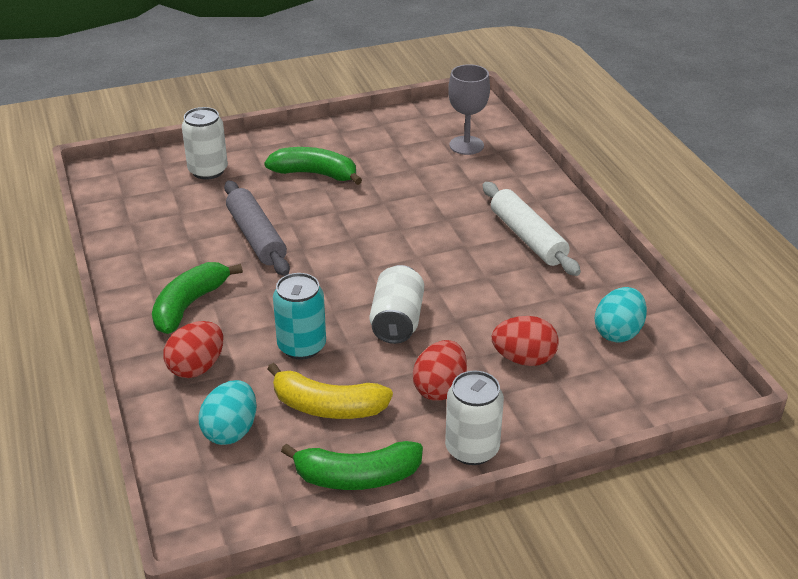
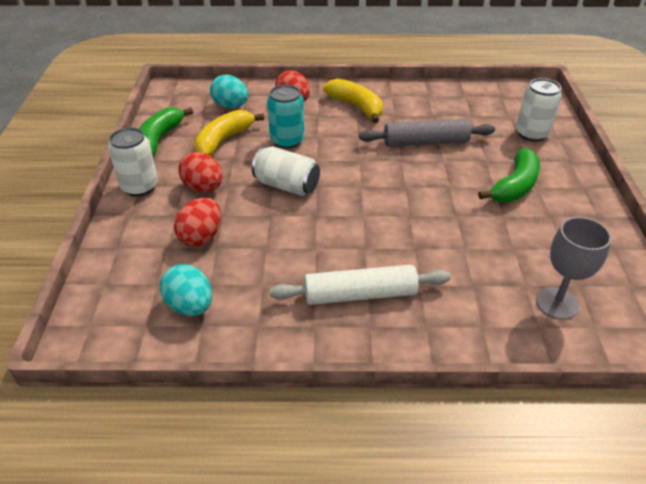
camera: 110 degrees right, 5 degrees up
green banana [152,262,243,334] -> yellow banana [323,79,383,123]

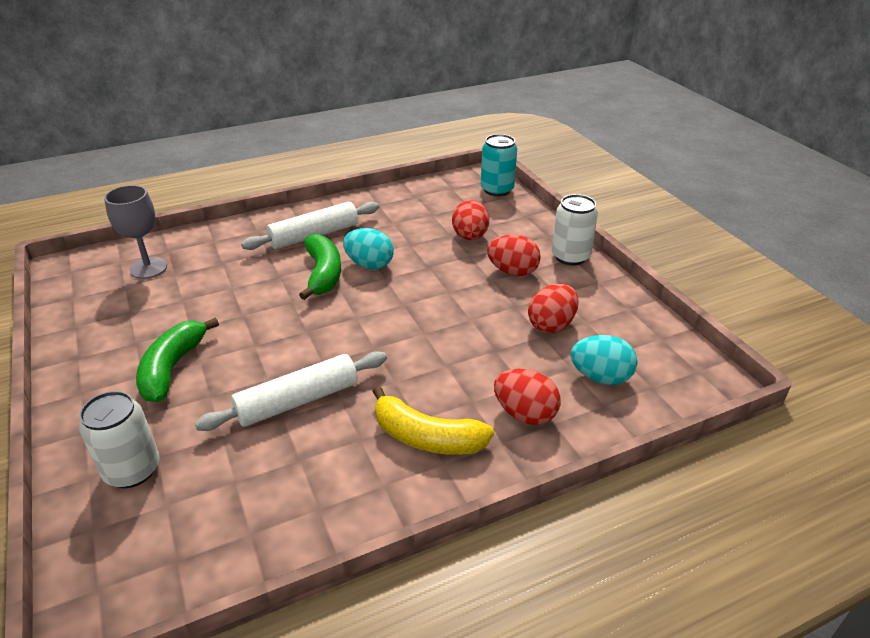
camera: 155 degrees right, 5 degrees down
green banana [139,107,193,156] -> green banana moved to [299,234,341,300]
turquoise egg [160,264,212,316] -> turquoise egg moved to [343,228,394,270]
yellow banana [194,110,264,156] -> red egg [528,284,578,333]
white can [252,146,320,196] -> none
turquoise can [267,85,304,149] -> turquoise can moved to [481,134,517,196]
grey rolling pin [359,119,495,147] -> white rolling pin [195,351,387,431]

